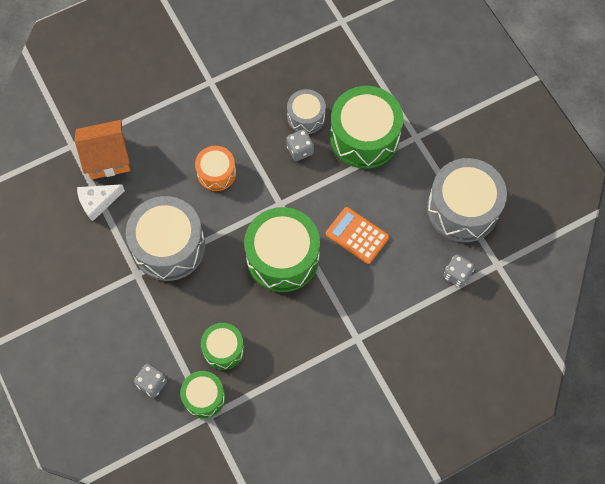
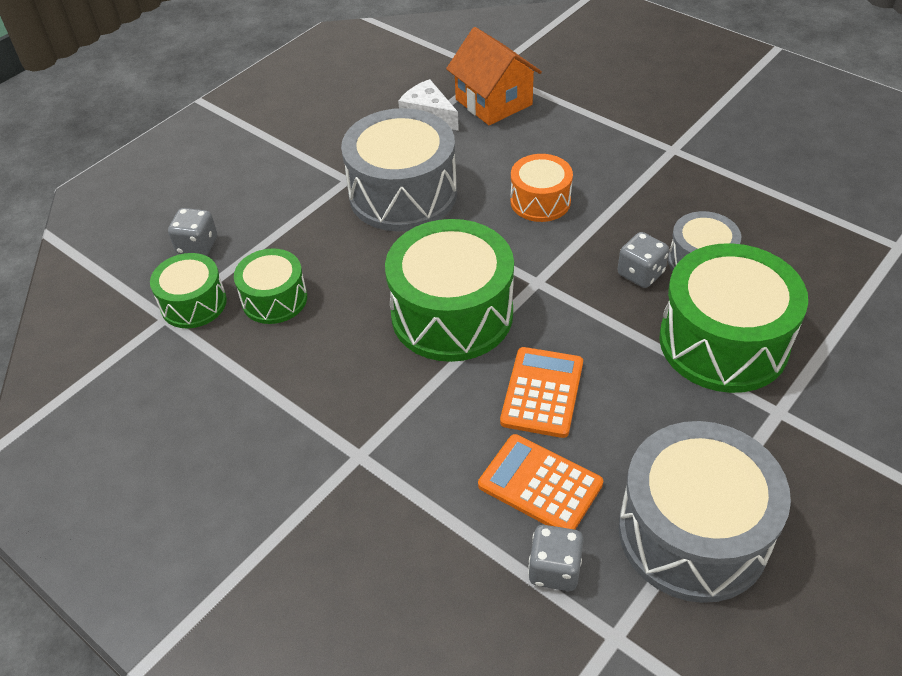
camera: 70 degrees right, 20 degrees down
none -> orange calculator [478,434,603,530]

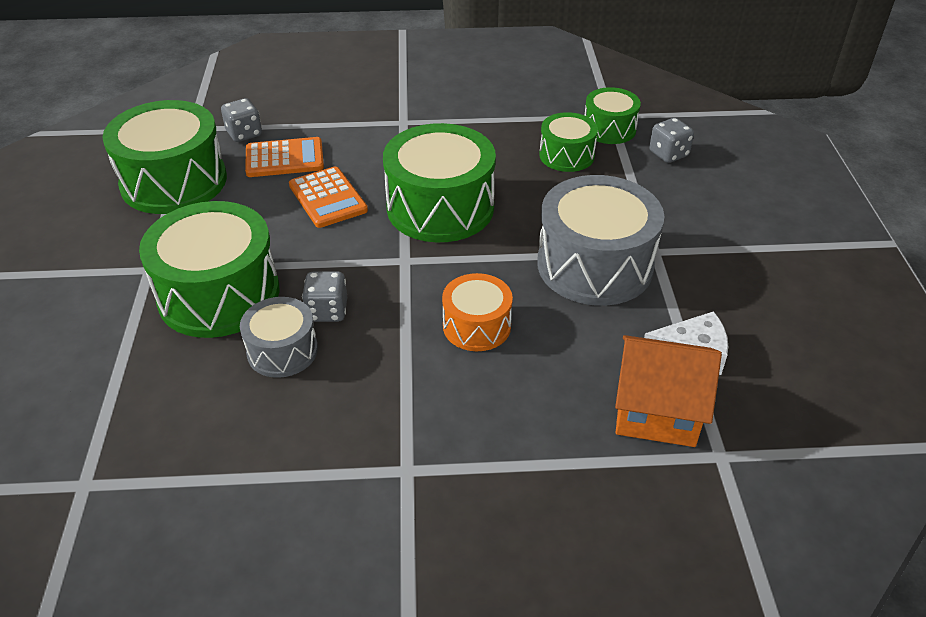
camera: 135 degrees right, 5 degrees down
grey drum [619,421,791,603] -> green drum [102,100,227,214]

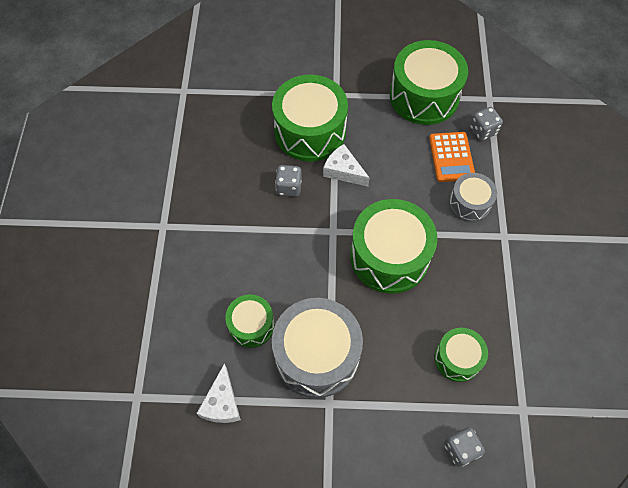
camera: 95 degrees right, 20 degrees up
grey drum [240,297,318,378] -> grey drum moved to [449,173,497,222]
orange calculator [289,167,368,228] -> none
orange drum [442,273,513,351] -> none
green drum [585,87,641,144] -> green drum moved to [225,294,274,348]
orange house [615,335,722,447] -> none
none -> white cheese [323,144,370,187]

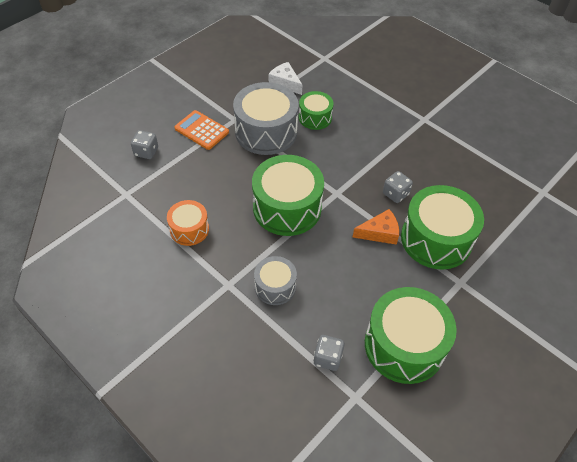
camera: 130 degrees right, 10 degrees down
white cheese [323,144,370,187] -> orange cheese [352,209,399,245]
orange calculator [429,132,475,182] -> orange calculator moved to [174,110,229,150]
green drum [434,328,488,382] -> none
none -> orange drum [167,200,209,246]

